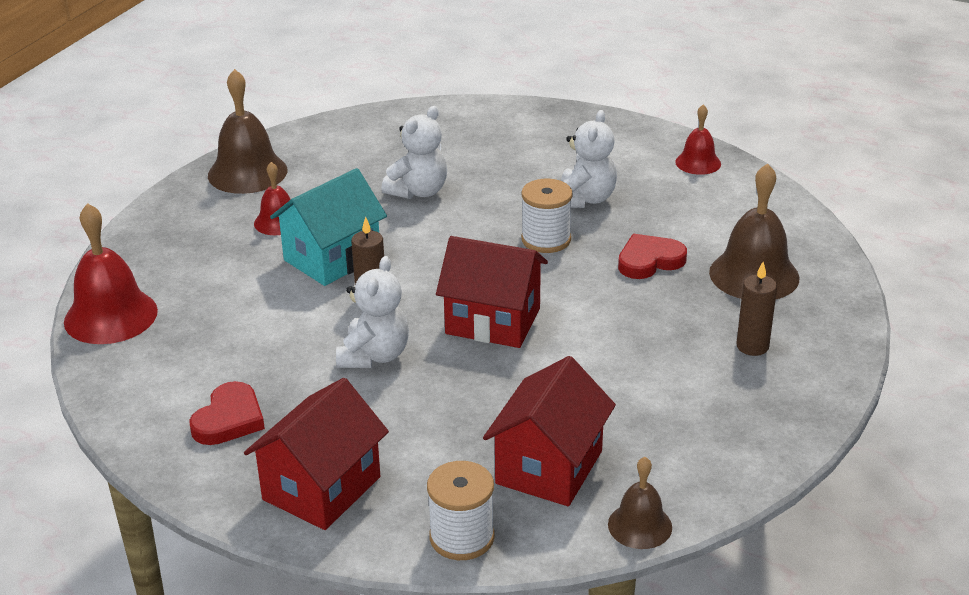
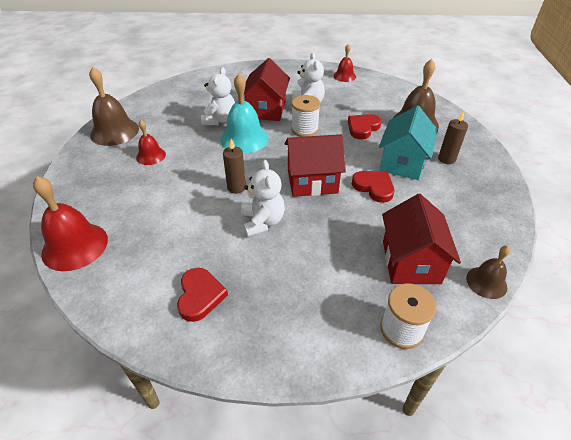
camera: 25 degrees left, 10 degrees up
red house [244,378,389,530] -> red house moved to [244,58,290,121]
turquoise house [270,168,387,286] -> turquoise house moved to [379,105,438,180]
none -> turquoise bell [220,74,268,154]
none -> red heart [352,171,394,203]

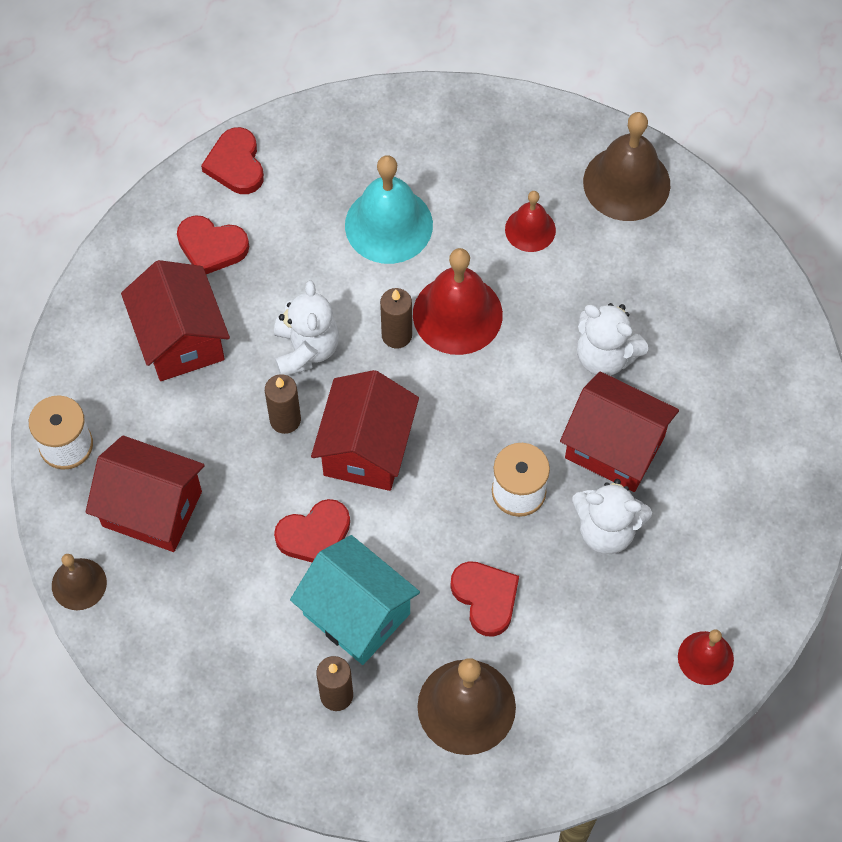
camera: 110 degrees right, 20 degrees up
red bell [33,176,108,271] -> red bell moved to [413,248,503,355]
turquoise bell [220,74,268,154] -> turquoise bell moved to [345,155,433,264]
white teddy bear [241,160,285,237] -> white teddy bear turned 105 degrees counterclockwise [274,280,339,376]
none -> red house [121,260,230,381]
none -> red heart [201,127,264,194]
none -> brown candle [265,374,301,434]

